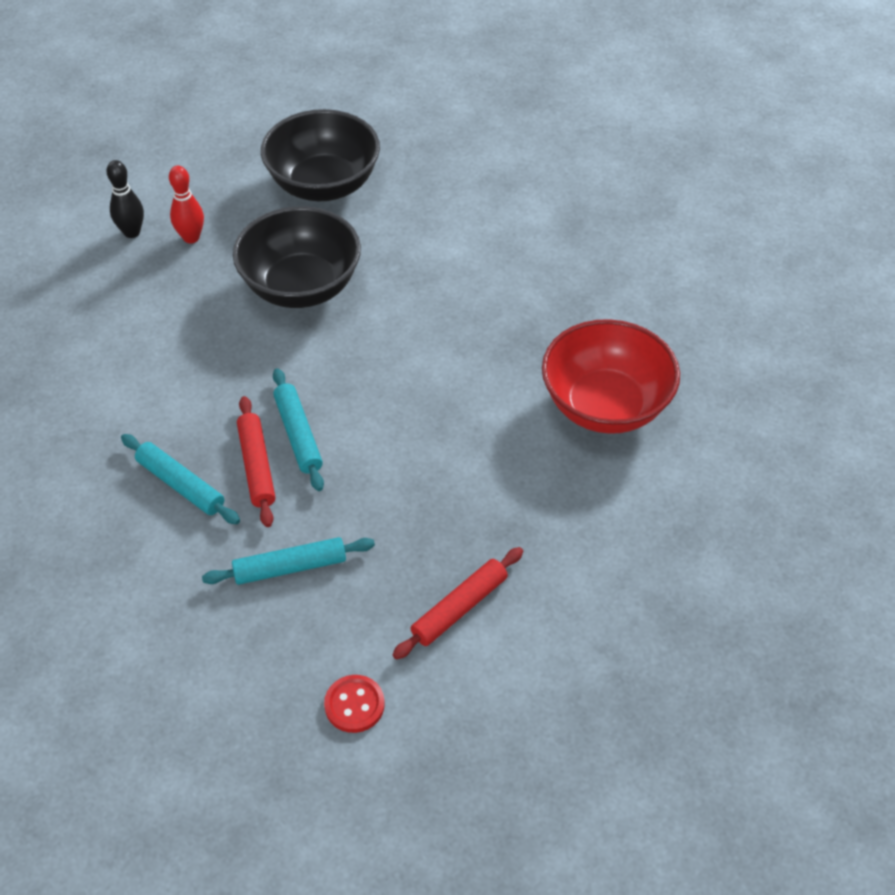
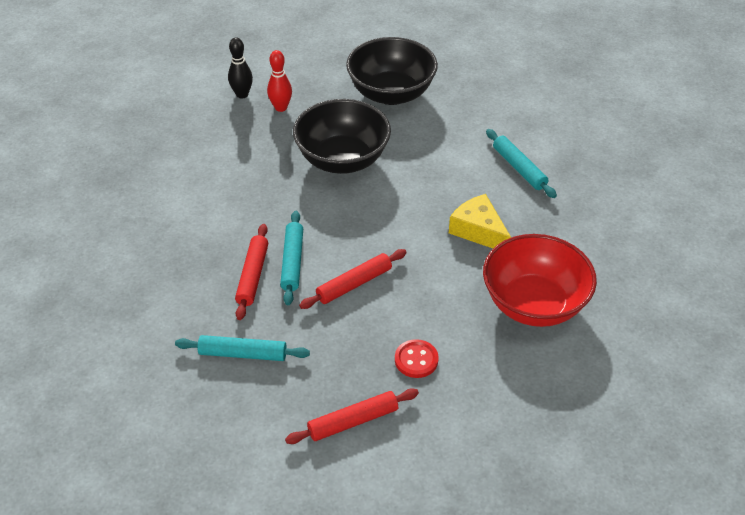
camera: 20 degrees right, 5 degrees down
turquoise rolling pin [121,434,240,524] -> turquoise rolling pin moved to [486,129,557,198]
red button [324,675,385,733] -> red button moved to [395,339,439,378]
none -> red rolling pin [299,249,407,309]
none -> yellow cheese [449,194,511,248]

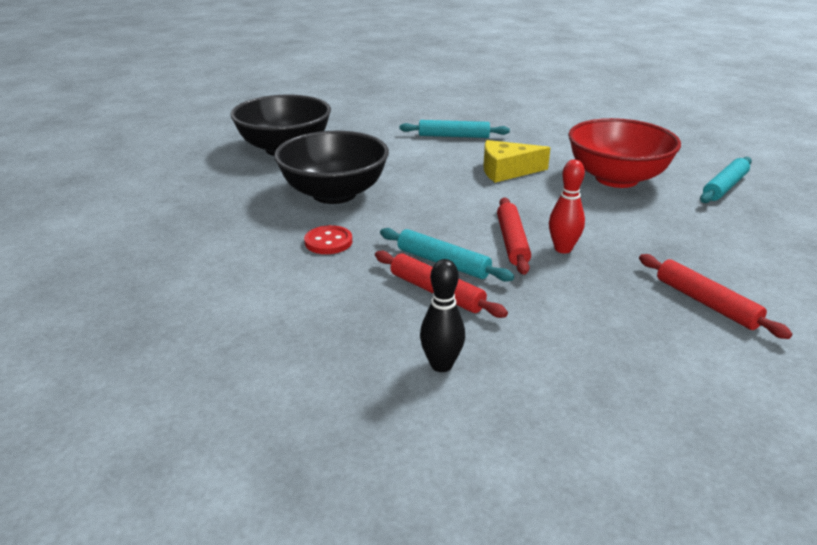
camera: 55 degrees left, 15 degrees down
turquoise rolling pin [175,335,310,361] -> turquoise rolling pin moved to [700,157,752,203]
black bowling pin [228,37,253,99] -> black bowling pin moved to [420,259,465,372]
red bowling pin [267,50,292,112] -> red bowling pin moved to [549,160,585,253]
red rolling pin [285,388,419,444] -> red rolling pin turned 45 degrees counterclockwise [639,254,792,339]
red button [395,339,439,378] -> red button moved to [304,225,352,254]

